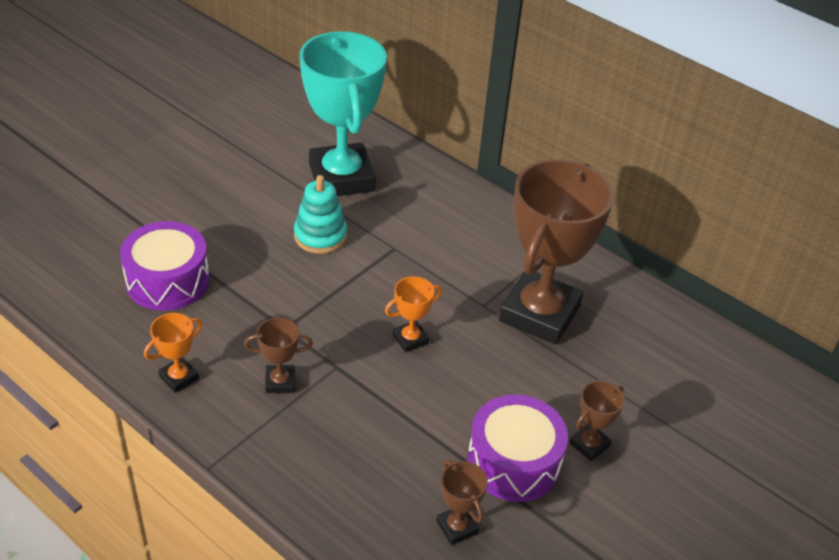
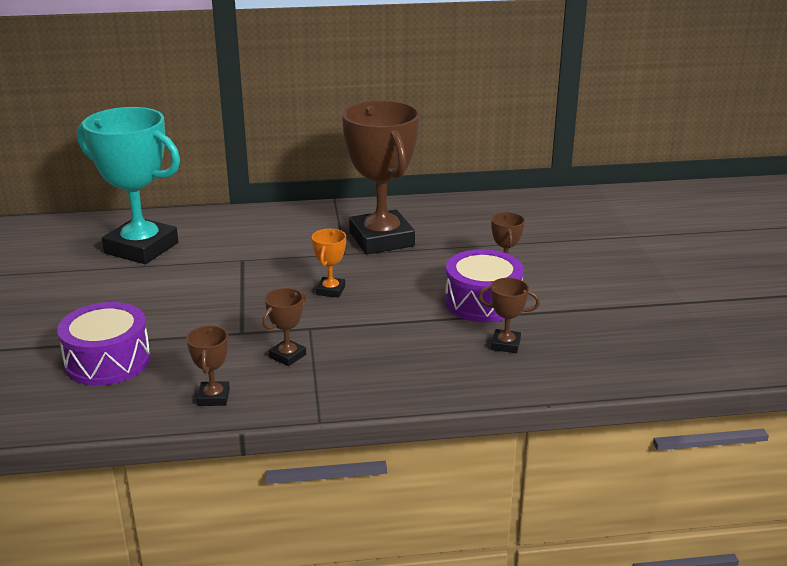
camera: 45 degrees left, 15 degrees down
orange trophy [144,313,202,393] -> brown trophy [186,326,230,406]
turquoise stacking toy [294,175,347,254] -> none

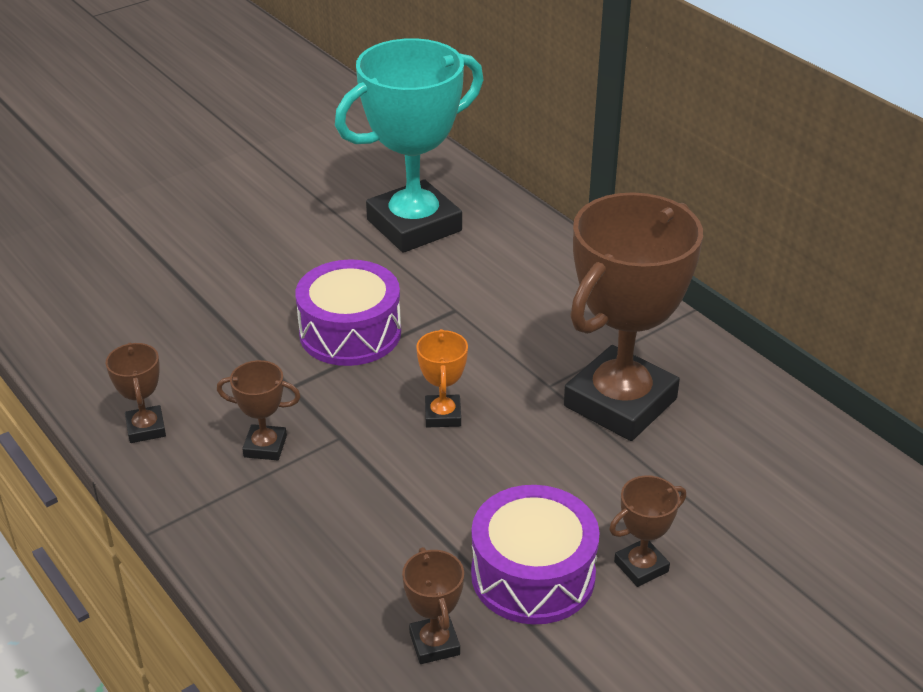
camera: 60 degrees right, 10 degrees up
purple drum [57,302,151,386] -> purple drum moved to [295,259,401,366]
turquoise trophy [77,107,180,264] -> turquoise trophy turned 60 degrees clockwise [335,38,483,253]
brown trophy [186,326,230,406] -> brown trophy turned 75 degrees counterclockwise [106,342,166,443]
orange trophy [312,229,346,298] -> orange trophy turned 75 degrees counterclockwise [416,329,468,427]

